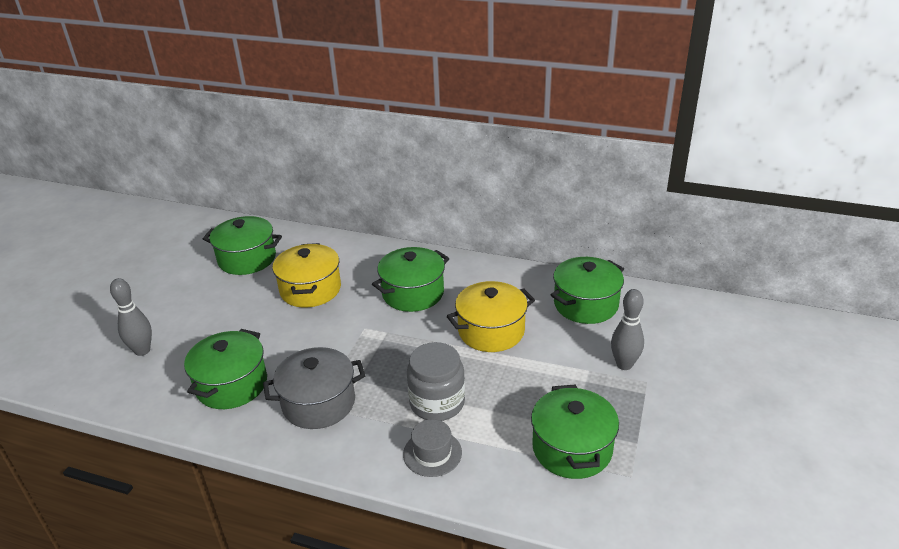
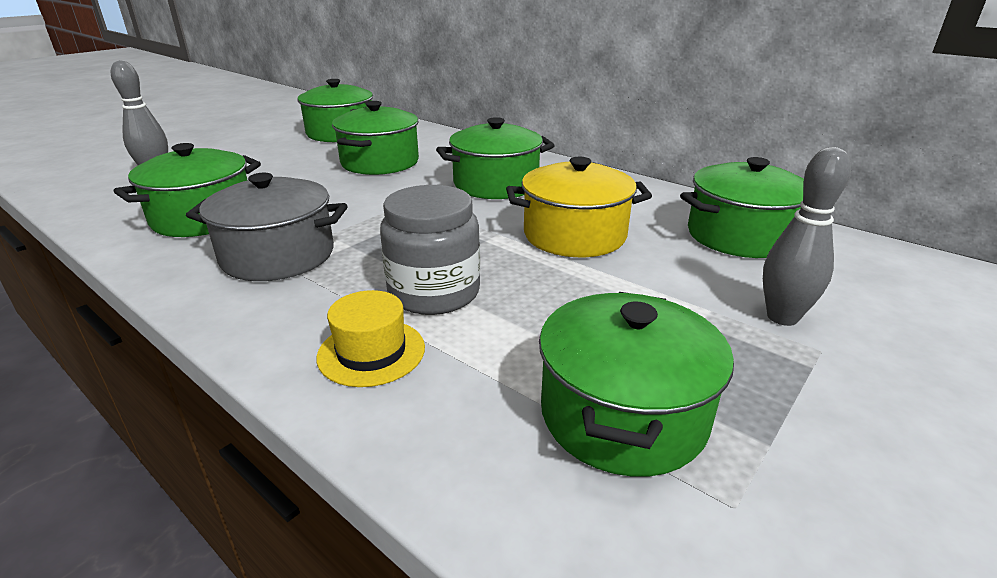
camera: 20 degrees right, 5 degrees down
yellow pot [272,243,341,308] -> green pot [332,101,419,175]
grey hat [403,419,462,477] -> yellow hat [317,290,425,387]

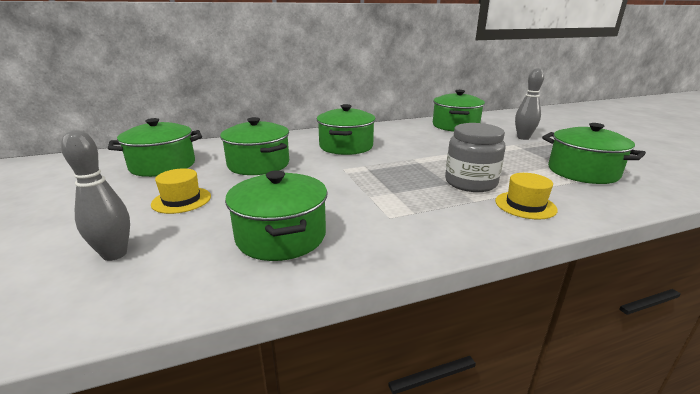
camera: 60 degrees left, 5 degrees down
grey pot [186,173,347,281] -> none
yellow pot [506,157,652,257] -> none
none -> yellow hat [151,168,211,214]

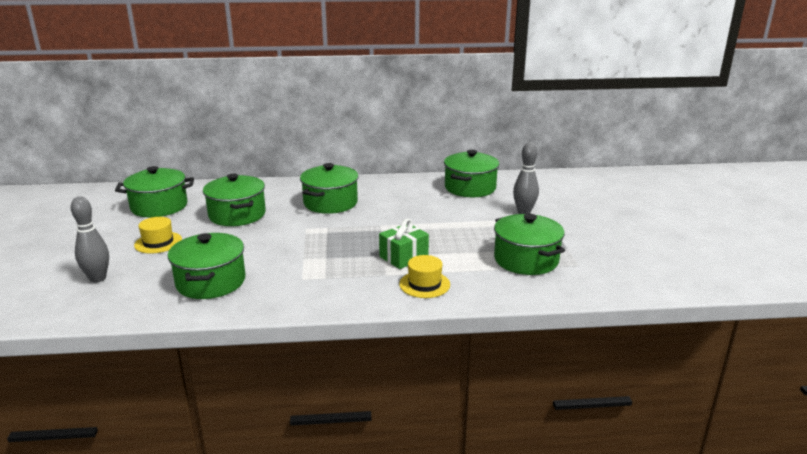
camera: 15 degrees right, 0 degrees up
grey jar [445,123,505,192] -> green gift [379,219,429,269]

